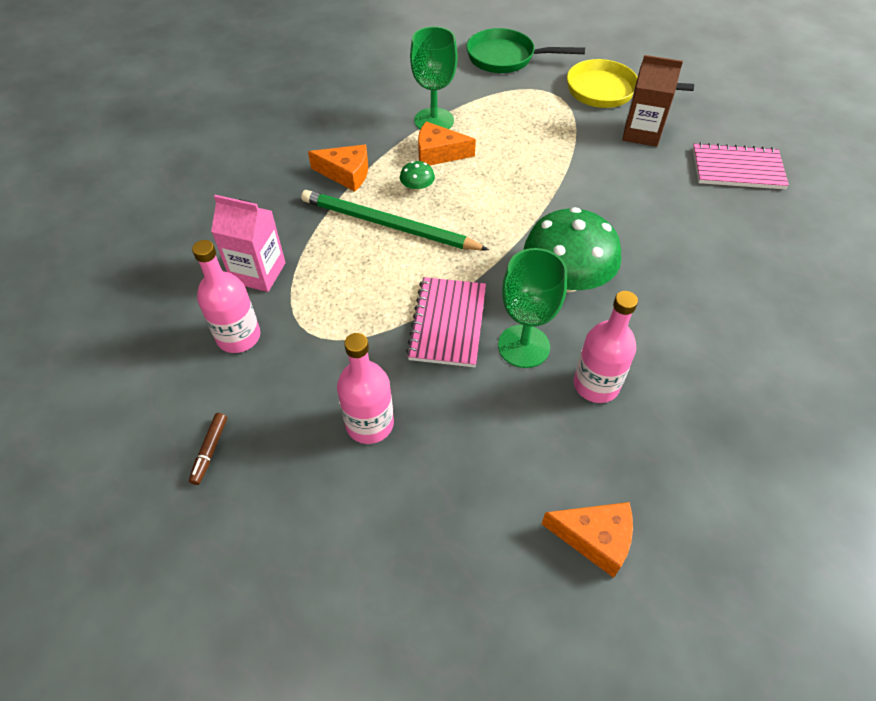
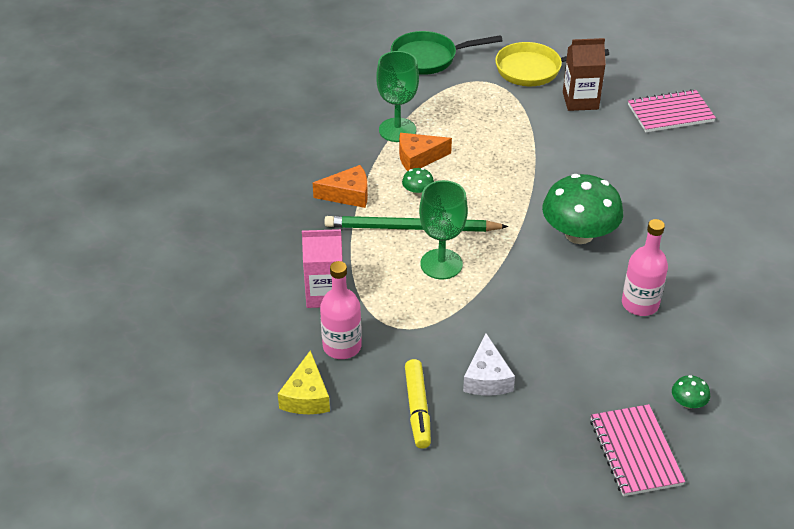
camera: 20 degrees left, 10 degrees down
brown marker [189,413,227,485] -> none
pink bottle [337,333,394,444] -> white cheese [463,333,515,395]
pink notebook [406,277,486,367] -> pink notebook moved to [590,404,685,496]
green goblet [498,248,567,368] -> green goblet moved to [419,180,468,279]
orange cheese [542,502,633,578] -> green mushroom [672,375,710,408]
none -> yellow cheese [278,350,330,414]
none -> yellow marker [405,359,431,449]

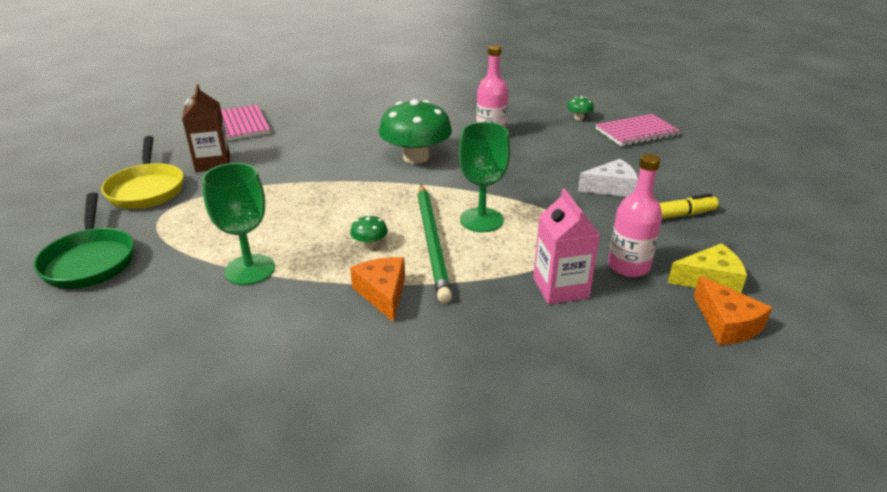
camera: 100 degrees left, 10 degrees down
orange cheese [399,133,452,171] -> orange cheese moved to [694,276,772,345]

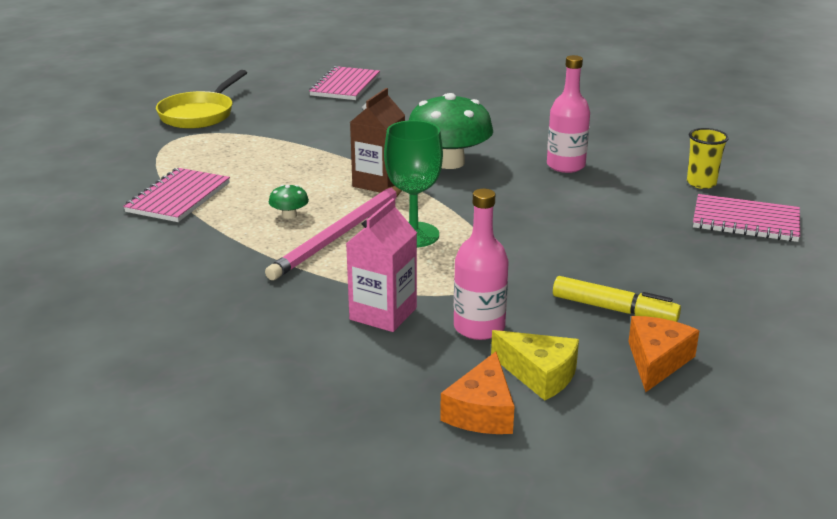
camera: 40 degrees right, 5 degrees down
green pan [33,193,134,289] -> none
brown carton [182,84,230,172] -> brown carton moved to [350,88,405,193]
green goblet [202,163,275,285] -> pink notebook [123,168,230,222]
orange cheese [350,257,405,322] -> orange cheese moved to [628,316,699,392]
green pencil [417,184,452,303] -> pink pencil [265,186,402,280]
green mushroom [567,96,594,120] -> yellow cup [687,128,729,189]
white cheese [578,159,638,197] -> none

